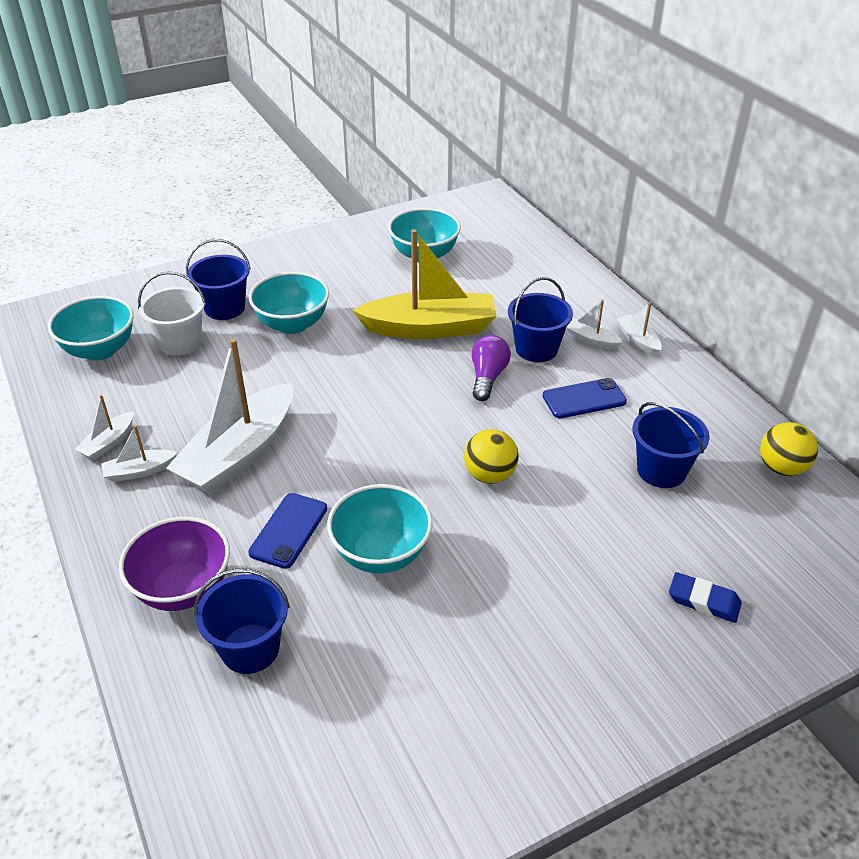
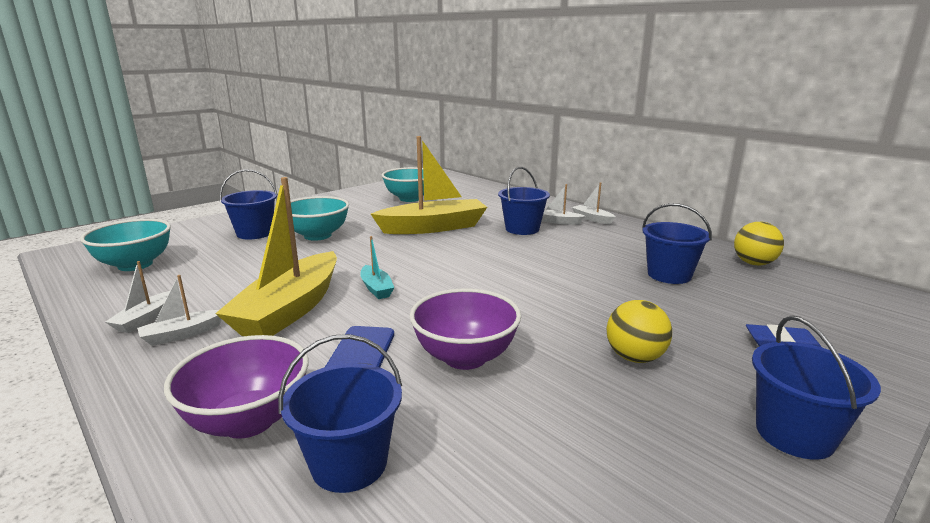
camera: 15 degrees left, 20 degrees down
white bucket [138,271,206,356] -> none
white boat [166,338,293,494] -> yellow boat [215,177,337,336]
turquoise bowl [327,484,433,573] -> purple bowl [410,288,521,370]
yellow ball [464,429,519,484] -> yellow ball moved to [607,300,672,363]
purple light bulb [472,335,511,401] -> none
blue phone [543,378,627,419] -> none
none -> turquoise boat [360,236,394,299]
none -> blue bucket [752,315,881,460]

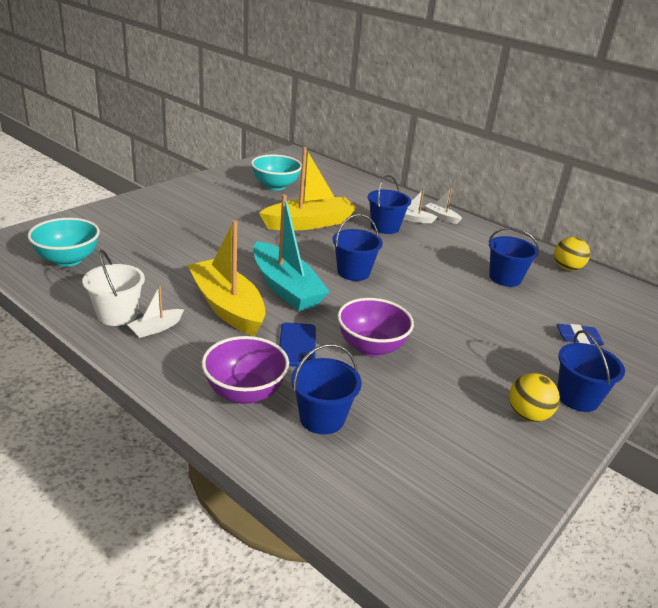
camera: 10 degrees left, 10 degrees up
white boat [105,261,170,333] -> white bucket [82,250,145,326]
yellow boat [215,177,337,336] -> yellow boat turned 135 degrees clockwise [187,220,265,336]
blue bucket [220,169,278,239] -> blue bucket moved to [332,214,383,281]
turquoise bowl [291,196,349,241] -> none
turquoise boat [360,236,394,299] -> turquoise boat [253,194,330,311], size x2.26
yellow ball [607,300,672,363] -> yellow ball moved to [509,373,560,422]

